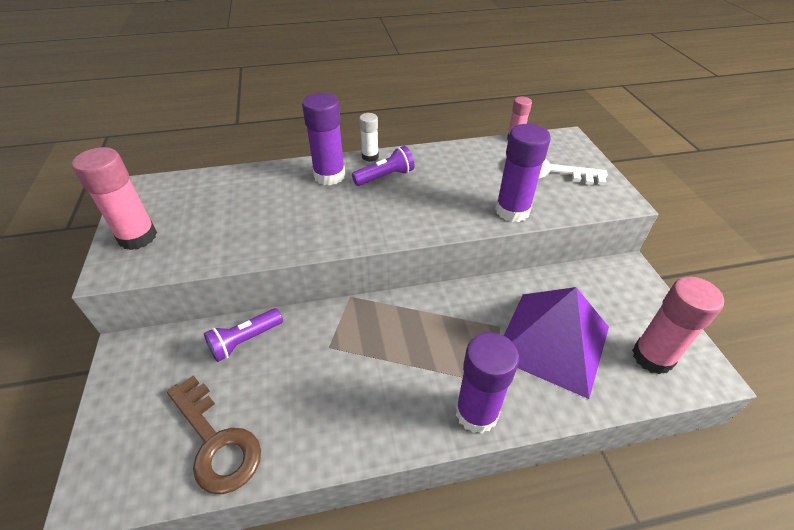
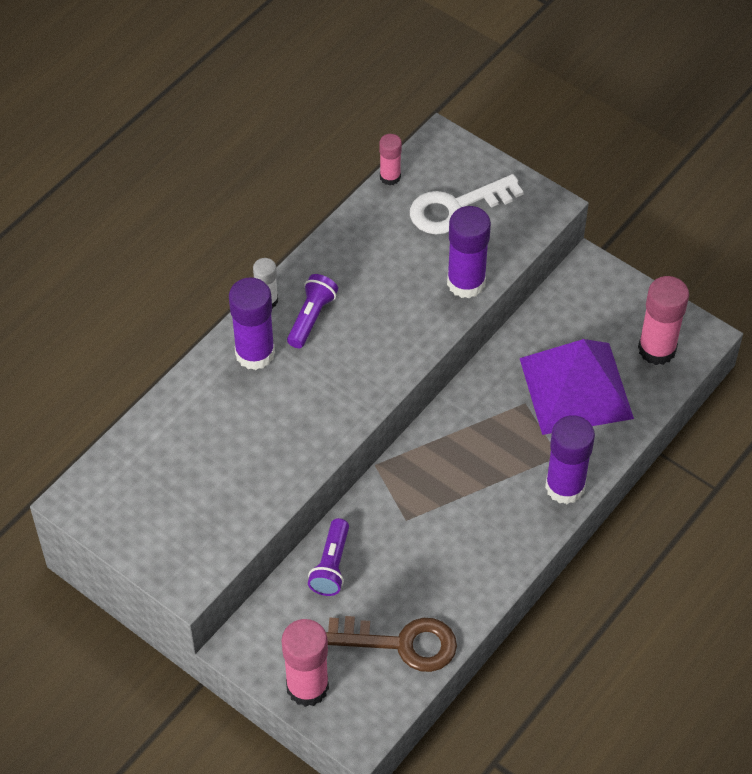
camera: 40 degrees left, 10 degrees up
pink glue stick [72,147,157,250] -> pink glue stick moved to [282,619,329,707]

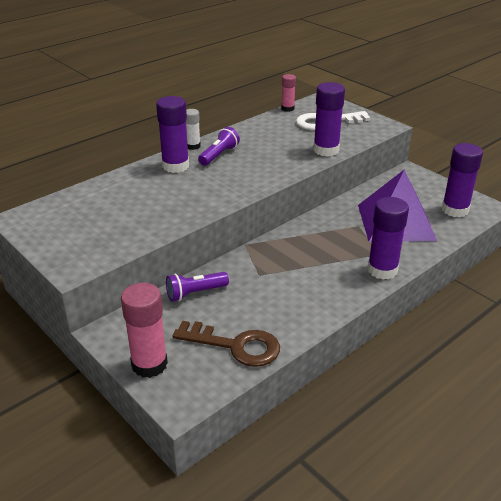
camera: 10 degrees right, 20 degrees down
purple flashlight [308,518,349,596] -> purple flashlight turned 45 degrees clockwise [166,272,229,301]
pink glue stick [638,276,689,365] -> purple glue stick [442,143,483,218]

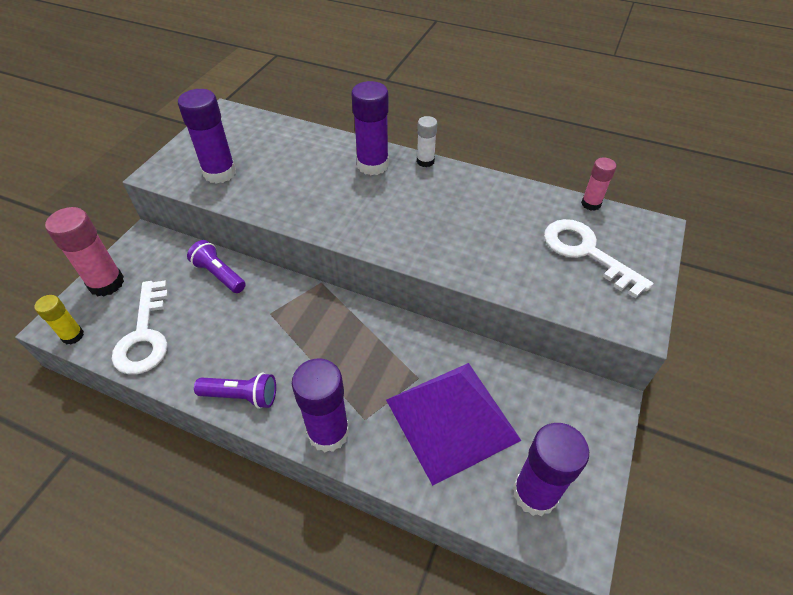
camera: 65 degrees right, 15 degrees up
brown key [173,321,280,367] -> white key [112,280,169,375]
purple flashlight [198,127,240,166] -> purple flashlight moved to [194,373,276,409]
purple glue stick [313,82,345,156] -> purple glue stick moved to [178,89,236,184]
none -> yellow glue stick [34,295,84,345]

